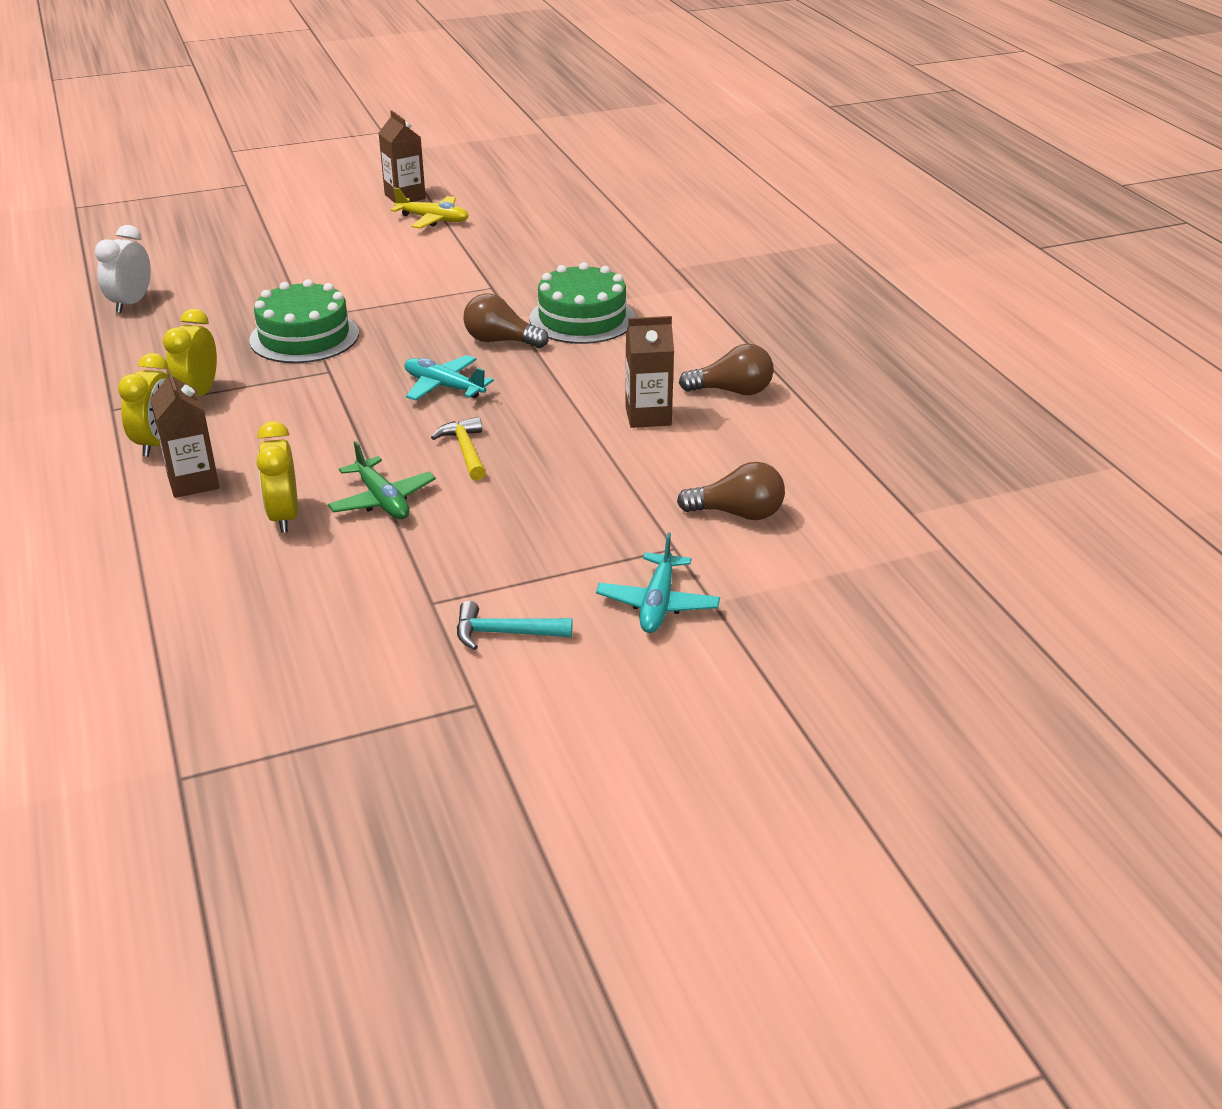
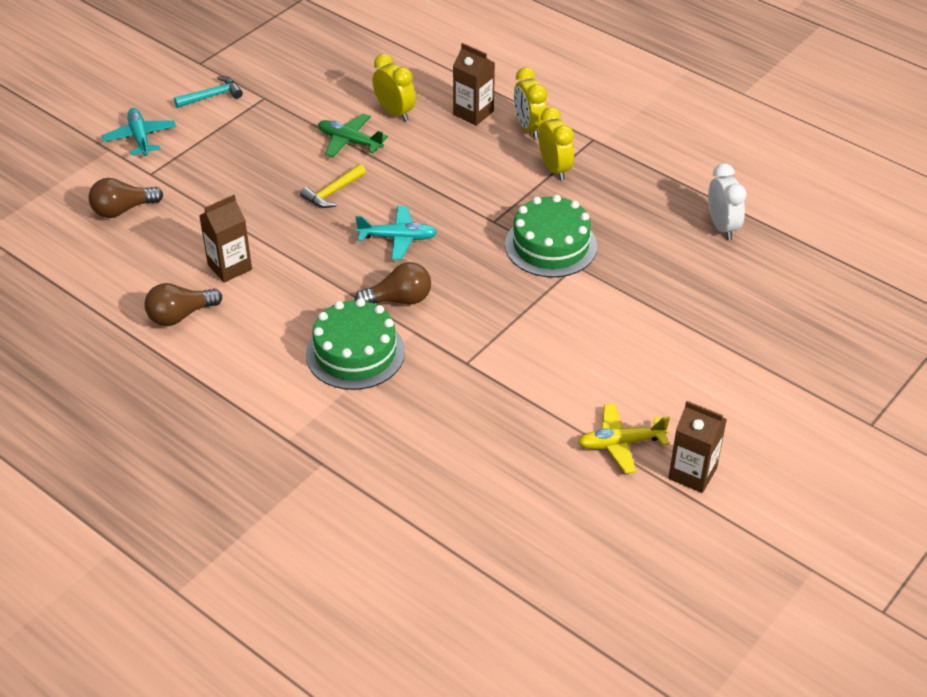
camera: 150 degrees right, 10 degrees up
yellow hammer [431,417,486,481] -> yellow hammer turned 90 degrees clockwise [300,164,366,208]

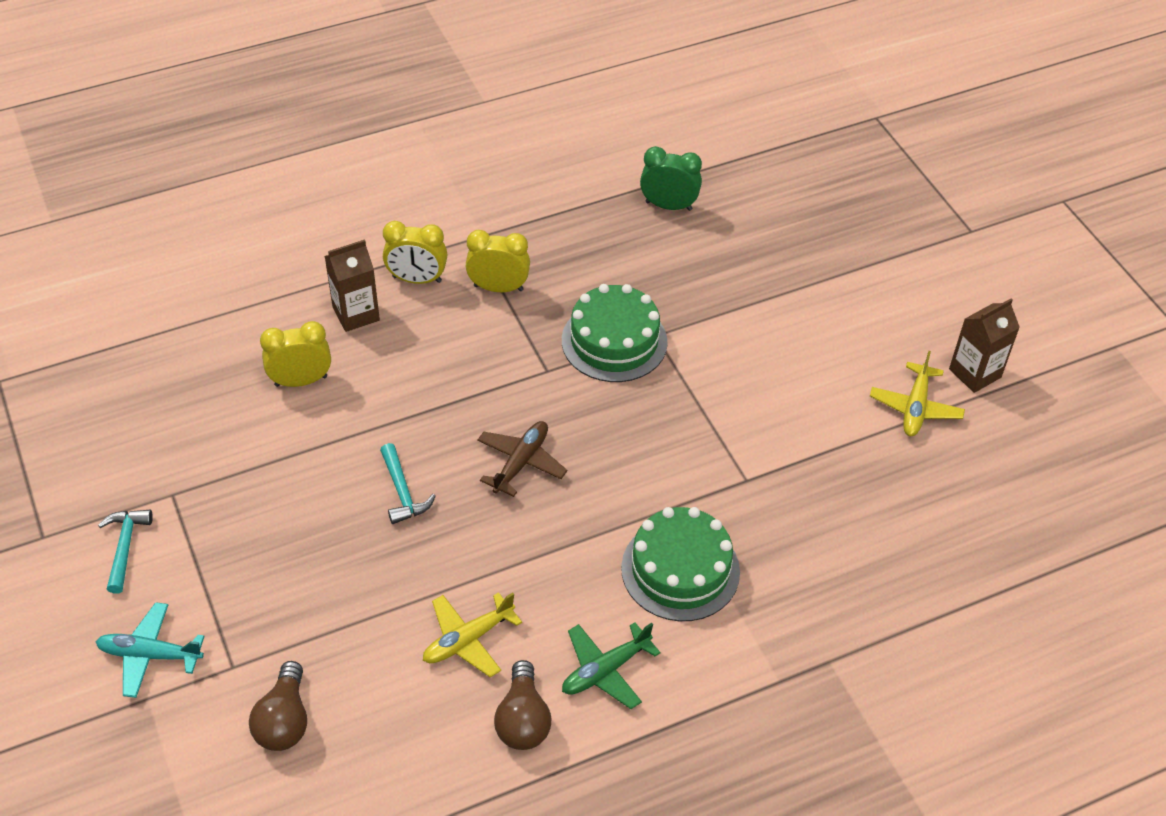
camera: 65 degrees left, 5 degrees up
brown carton [199,195,252,283] -> yellow plane [423,592,522,677]
yellow hammer [300,164,366,208] -> turquoise hammer [380,443,436,524]
green plane [318,114,388,157] -> green plane moved to [562,622,661,709]
turquoise plane [355,206,437,260] -> brown plane [477,421,567,497]
brown light bulb [355,262,431,305] -> none
white clock [708,163,747,240] -> green clock [640,146,702,211]

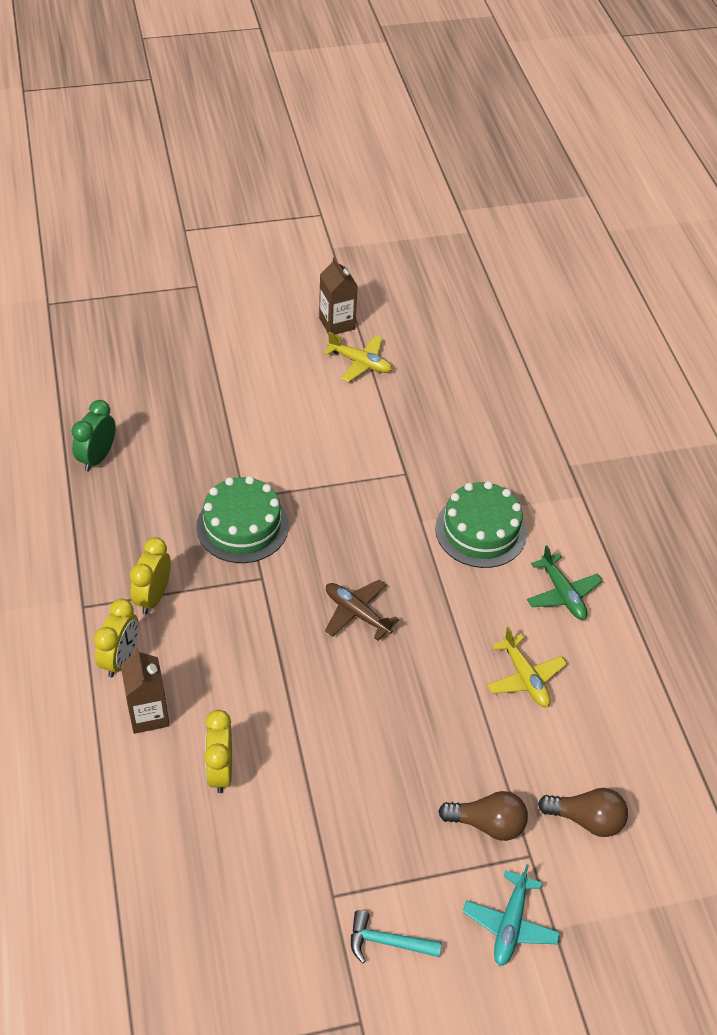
camera: 80 degrees left, 0 degrees up
turquoise hammer [380,443,436,524] -> none
brown light bulb [494,660,551,750] -> brown light bulb moved to [438,791,528,841]

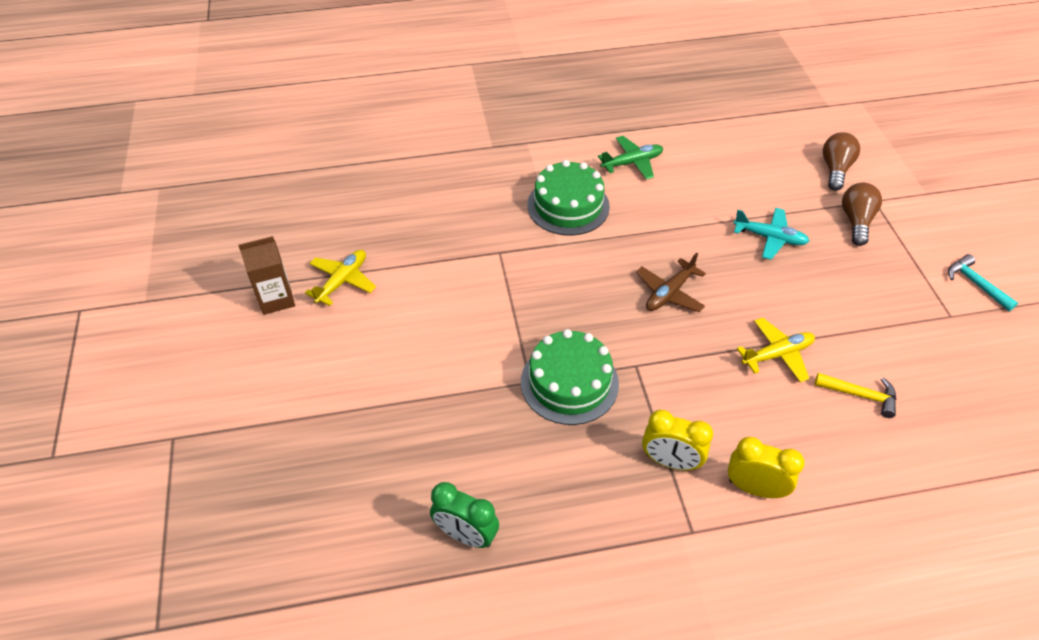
camera: 85 degrees left, 0 degrees up
brown carton [121,648,170,734] -> none
yellow clock [204,710,232,793] -> yellow hammer [815,373,896,418]
turquoise hammer [351,910,441,963] -> turquoise hammer turned 135 degrees clockwise [948,254,1018,311]
turquoise plane [463,865,561,966] -> turquoise plane moved to [733,208,809,260]
yellow plane [487,627,567,707] -> yellow plane moved to [737,317,815,383]

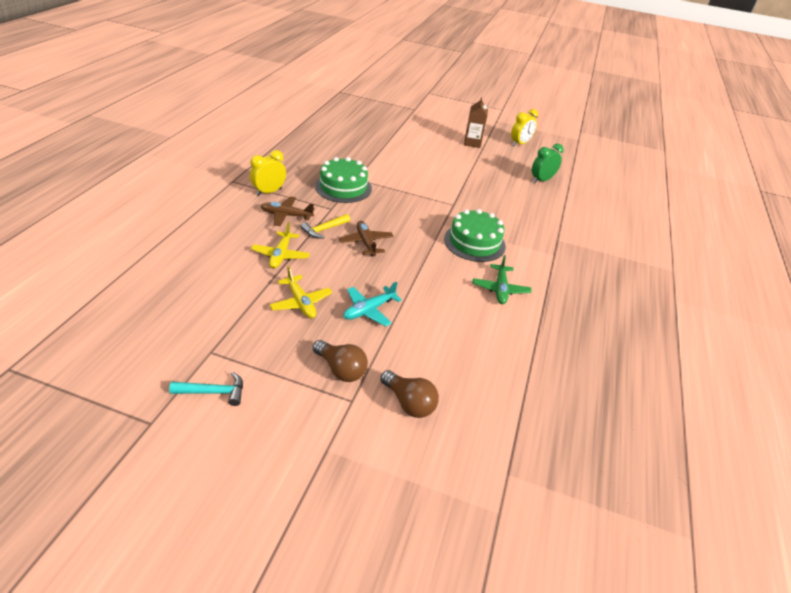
camera: 115 degrees right, 10 degrees down
yellow plane [305,250,376,306] -> yellow plane moved to [269,266,332,318]
green clock [430,482,499,548] -> green clock moved to [532,144,564,183]
yellow clock [728,437,805,498] -> yellow clock moved to [511,109,538,146]
yellow hammer [815,373,896,418] -> yellow hammer moved to [301,214,350,239]
none -> brown plane [261,196,314,226]

